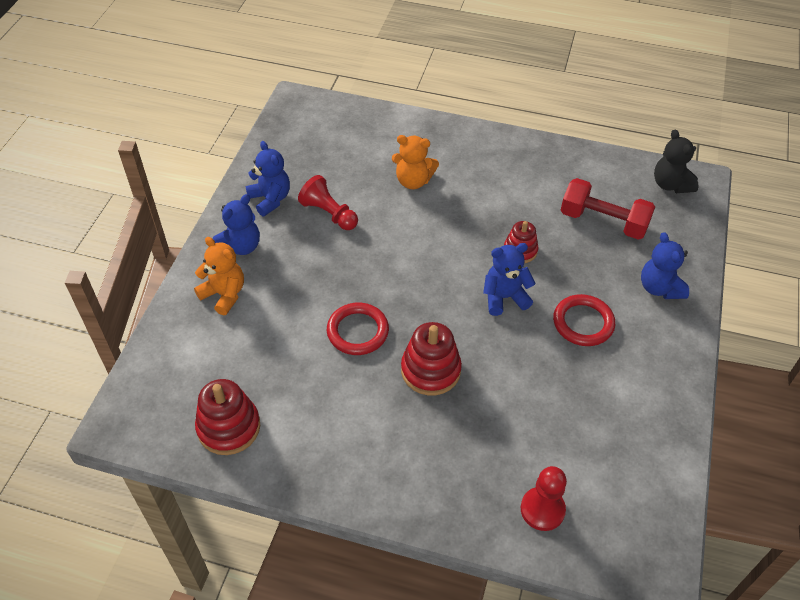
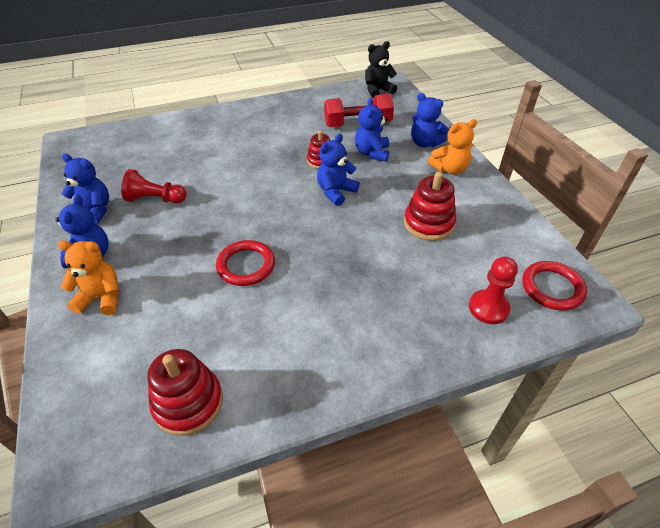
camera: 35 degrees left, 5 degrees down
orange teddy bear [392,135,439,189] -> orange teddy bear moved to [428,119,477,174]
red stacking toy [401,322,462,395] -> red stacking toy moved to [404,172,456,241]
red ring [553,294,615,346] -> red ring moved to [522,261,587,311]
black teddy bear [654,129,698,193] -> black teddy bear turned 120 degrees clockwise [365,41,397,98]
none -> blue teddy bear [355,98,389,162]

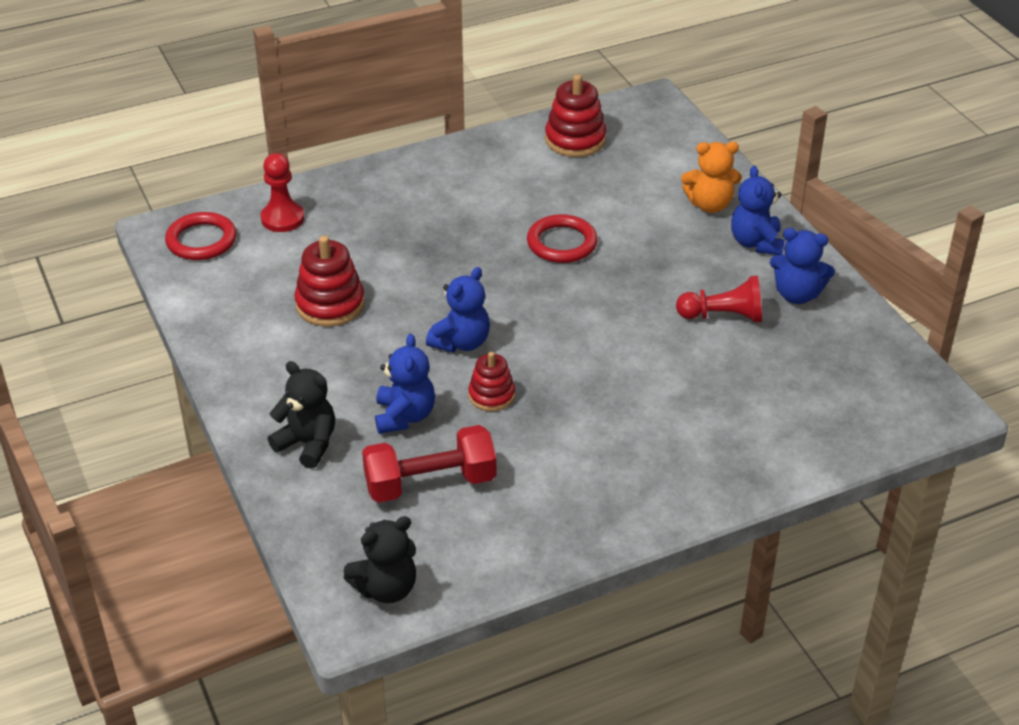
camera: 175 degrees right, 5 degrees down
blue teddy bear [411,93,449,147] -> black teddy bear [268,361,335,469]
orange teddy bear [428,119,477,174] -> none

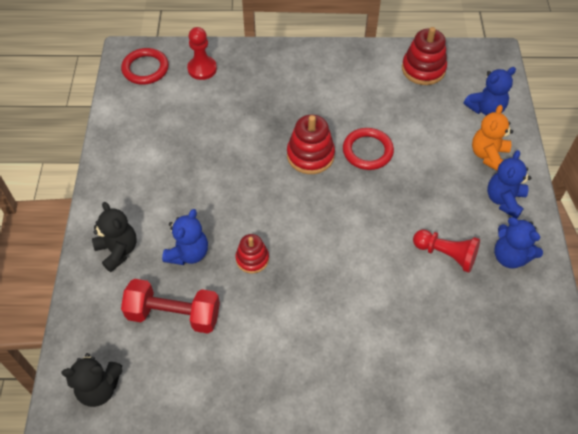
camera: 25 degrees right, 15 degrees up
red stacking toy [294,236,365,327] -> red stacking toy moved to [287,115,335,174]
blue teddy bear [426,267,490,352] -> blue teddy bear moved to [464,67,516,115]
orange teddy bear [681,142,742,213] -> orange teddy bear turned 90 degrees clockwise [472,105,513,171]

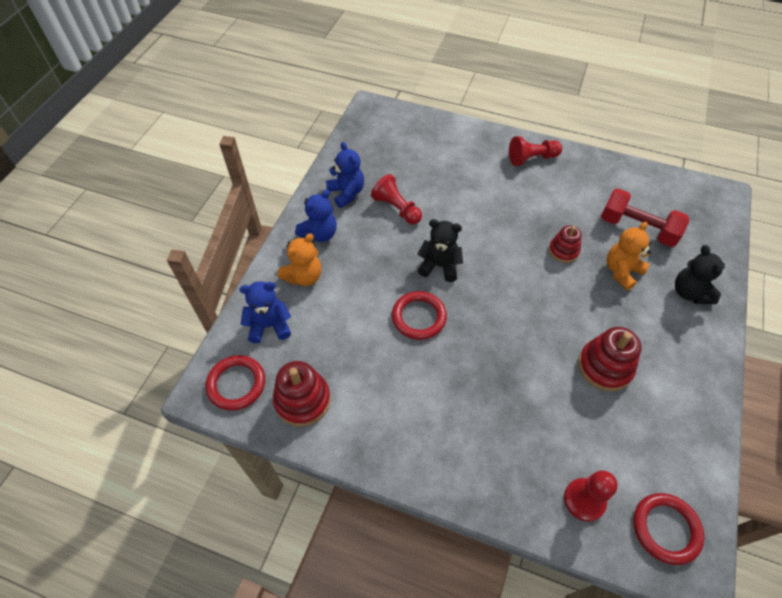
camera: 160 degrees left, 0 degrees up
black teddy bear [61,353,122,407] -> black teddy bear moved to [417,219,463,282]
blue teddy bear [162,209,208,265] -> orange teddy bear [607,222,651,290]
red stacking toy [287,115,335,174] -> red stacking toy moved to [578,327,642,391]
none -> red ring [206,355,265,411]
none -> red pawn [509,136,562,166]

